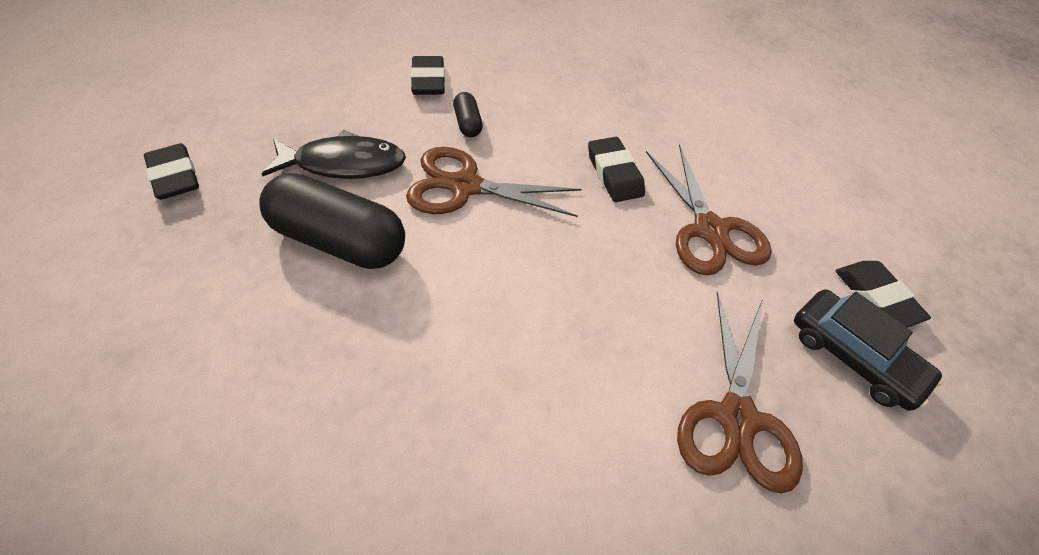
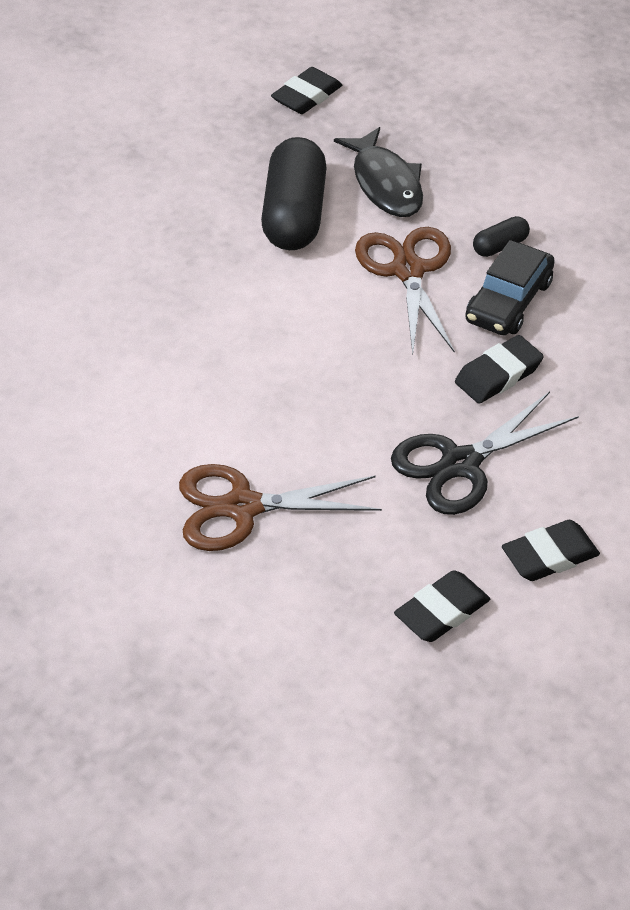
camera: 75 degrees right, 5 degrees down
black eraser [411,56,445,95] -> black eraser moved to [502,520,600,581]
brown scissors [646,145,772,275] -> black scissors [391,392,579,515]
black car [794,289,944,411] -> black car moved to [465,240,555,335]

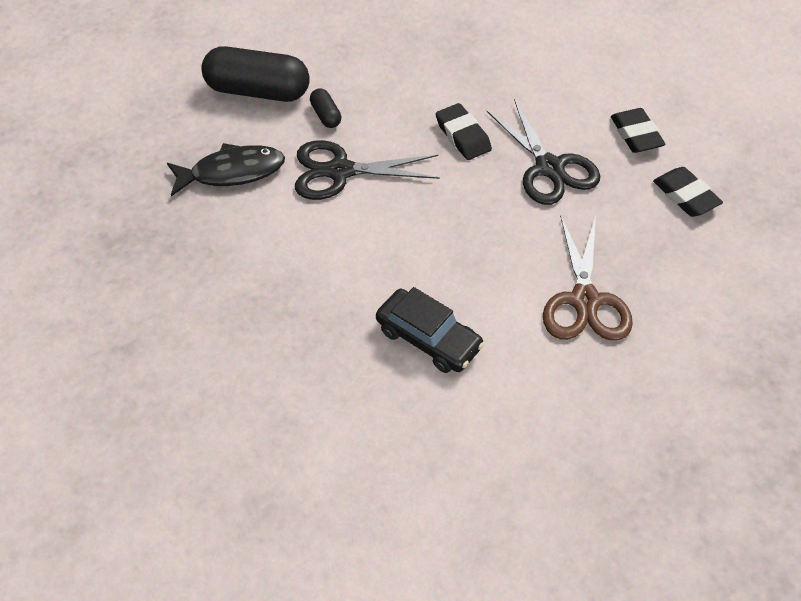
camera: 80 degrees left, 5 degrees up
black capsule [261,137,327,250] -> black capsule moved to [201,46,310,102]
black eraser [271,67,342,114] -> none
brown scissors [355,227,455,355] -> black scissors [295,140,440,200]
black car [465,240,555,335] -> black car moved to [376,287,484,373]

